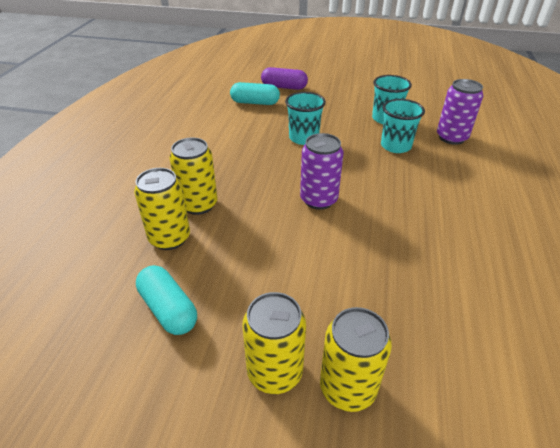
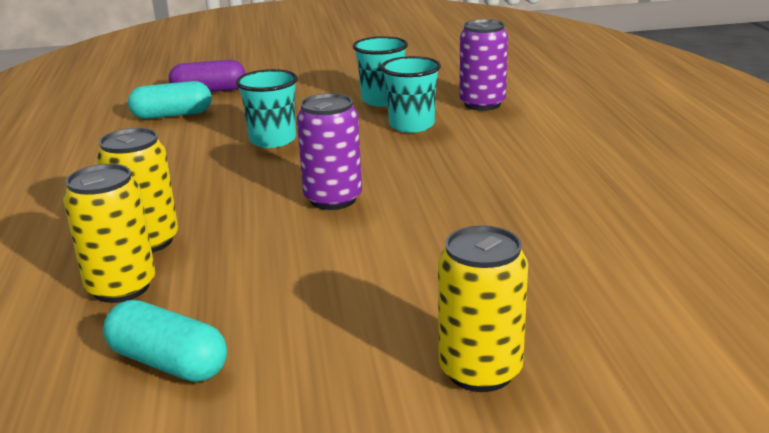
camera: 20 degrees left, 15 degrees down
yellow can [242,292,306,394] -> none

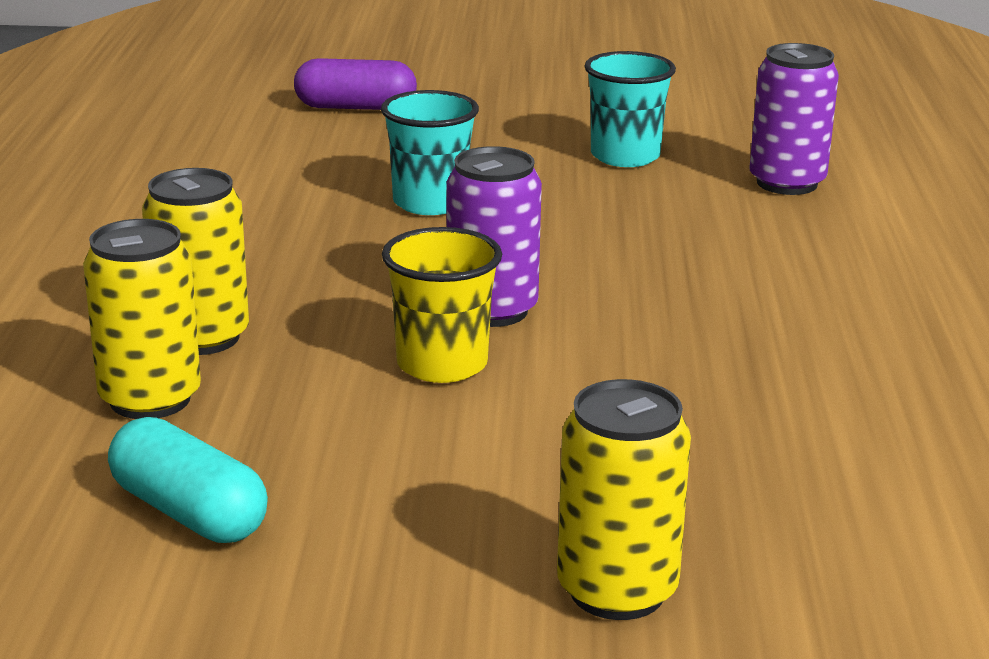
camera: 10 degrees right, 0 degrees up
turquoise capsule [128,81,212,119] -> none
turquoise cup [381,56,441,133] -> none
none -> yellow cup [382,227,502,383]

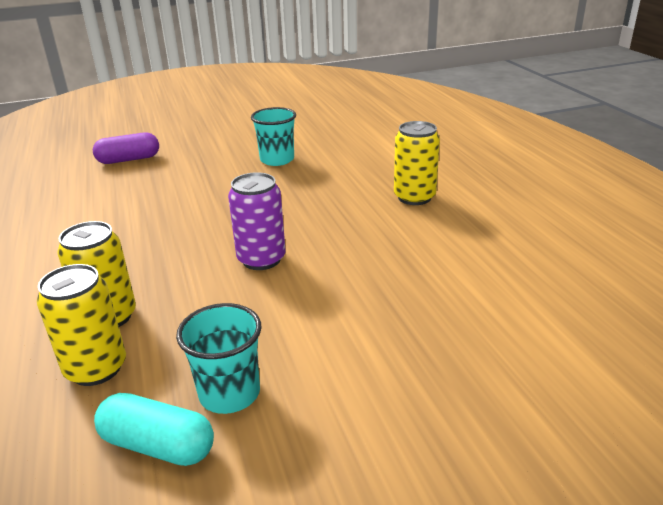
camera: 20 degrees left, 5 degrees up
turquoise cup [381,90,479,215] -> turquoise cup moved to [176,303,262,414]
yellow cup [382,227,502,383] -> none
yellow can [557,379,691,620] -> yellow can moved to [394,121,440,205]
purple can [749,43,839,195] -> none

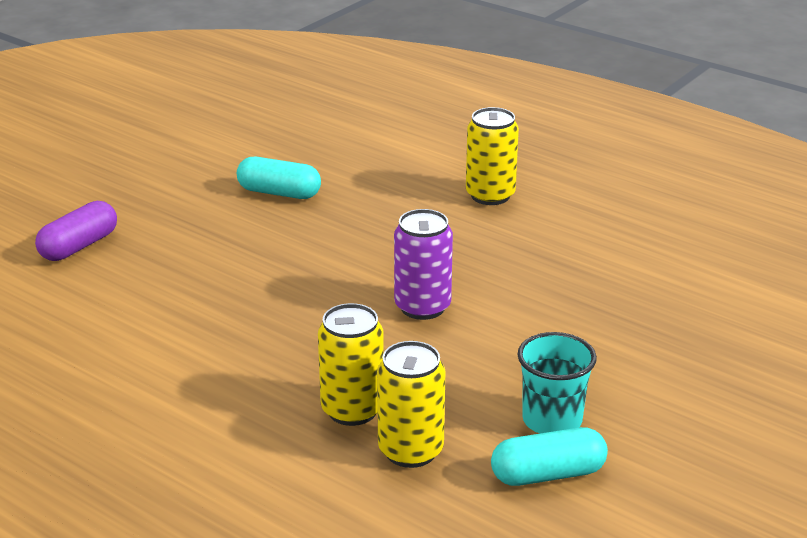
camera: 35 degrees left, 0 degrees up
turquoise cup [251,107,296,166] -> turquoise capsule [237,157,321,199]

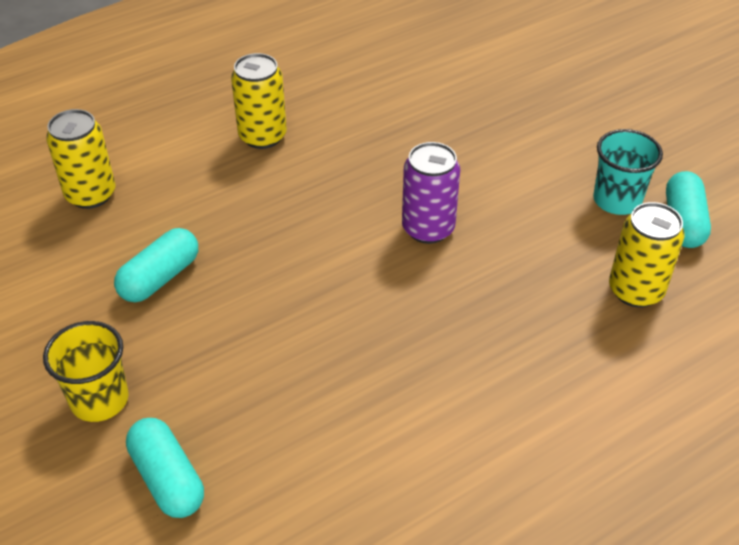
camera: 70 degrees left, 15 degrees up
purple capsule [35,201,117,261] -> turquoise capsule [126,418,204,518]
yellow can [318,303,384,426] -> yellow can moved to [46,109,116,209]
none -> yellow cup [43,321,129,422]

